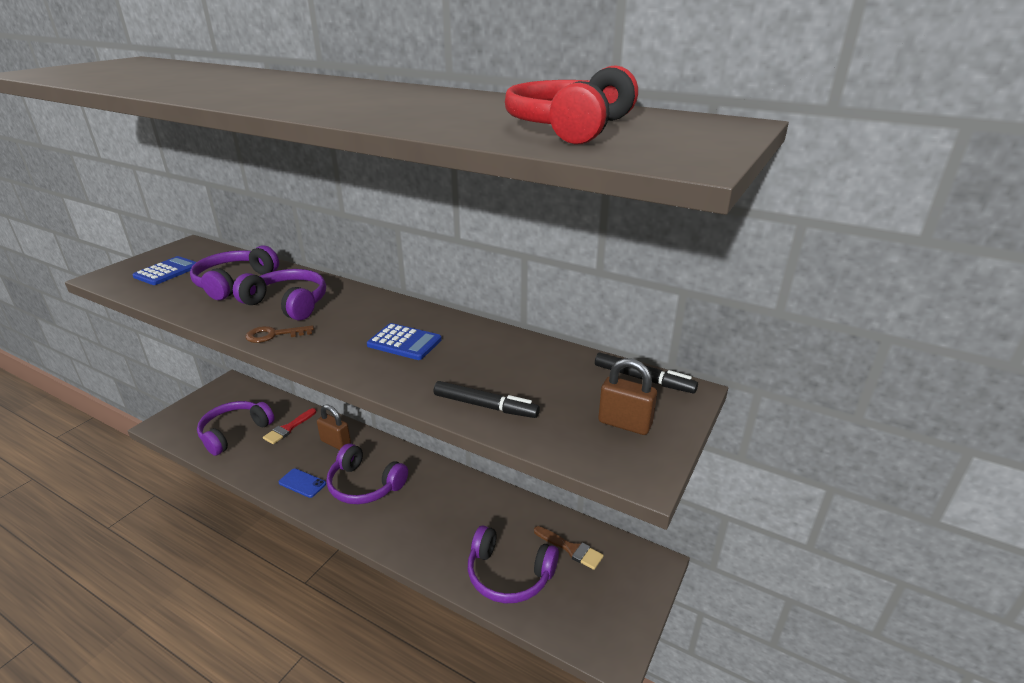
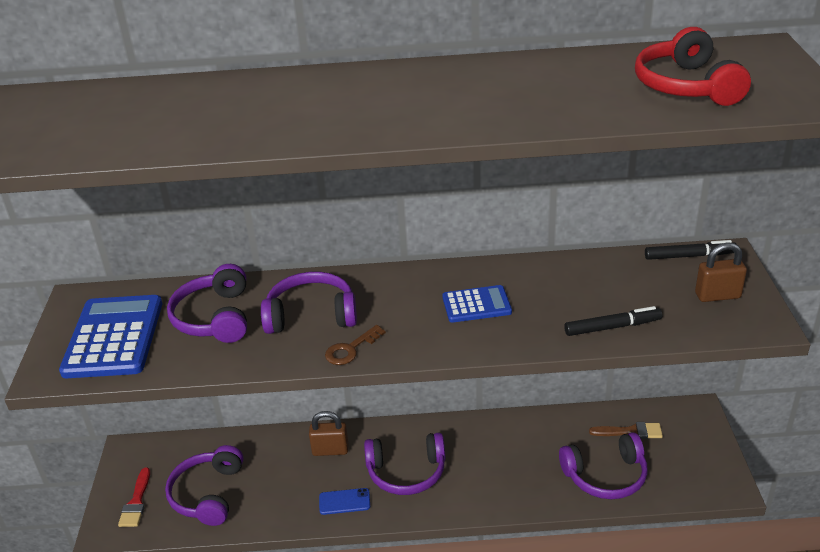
camera: 30 degrees left, 5 degrees up
blue calculator [133,256,196,285] -> blue calculator [59,295,162,378], size x1.77
red brush [263,408,316,444] -> red brush moved to [118,467,150,527]

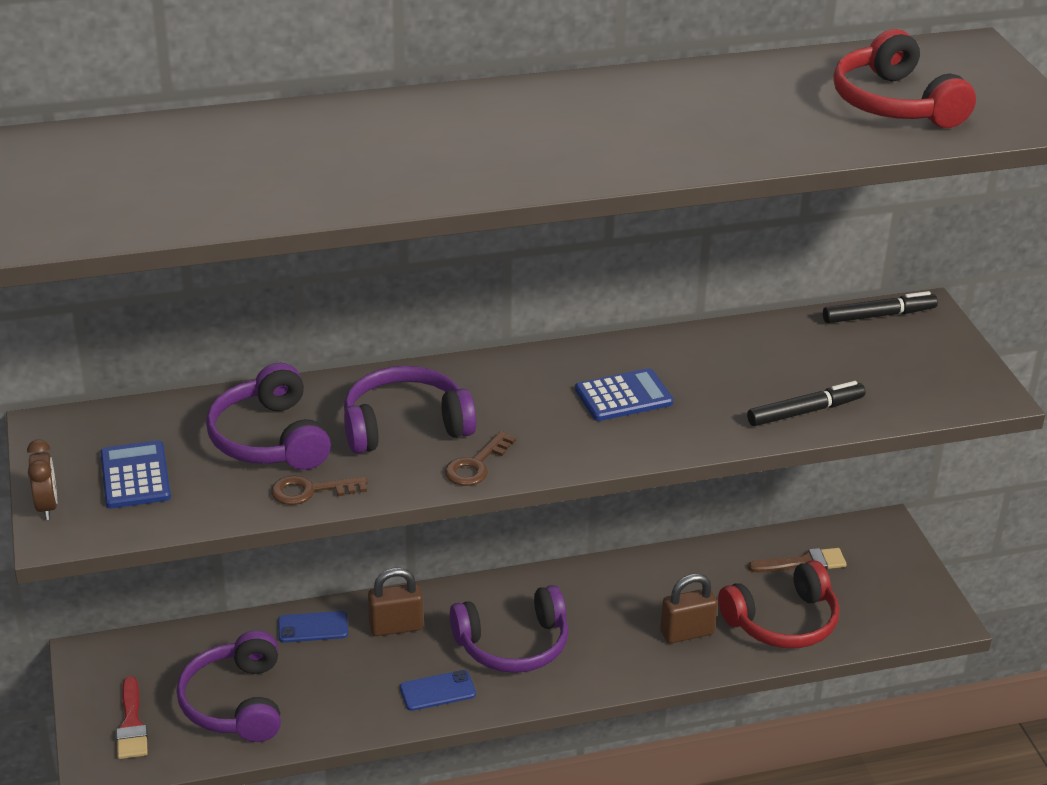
camera: 15 degrees left, 0 degrees up
blue calculator [59,295,162,378] -> blue calculator [100,440,171,508], size x0.56
purple headphones [559,432,648,499] -> red headphones [718,560,839,648]
brown padlock [695,242,747,302] -> brown padlock moved to [660,574,718,643]
none -> brown clock [27,439,57,520]
none -> brown key [271,476,368,505]
none -> blue phone [278,611,348,643]

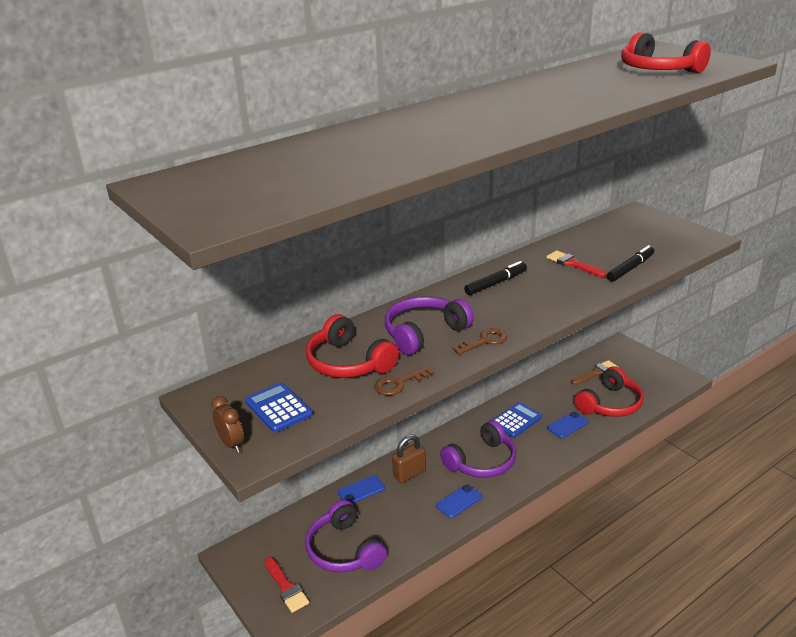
camera: 20 degrees left, 5 degrees down
purple headphones [206,363,331,470] -> red headphones [306,314,399,378]
brown key [445,431,516,486] -> brown key turned 135 degrees counterclockwise [452,328,507,355]
blue calculator [575,368,673,421] -> blue calculator moved to [493,402,542,438]
brown padlock [660,574,718,643] -> blue phone [547,412,589,438]
black marker [823,291,938,323] -> black marker moved to [464,261,527,295]
none -> red brush [546,250,607,277]

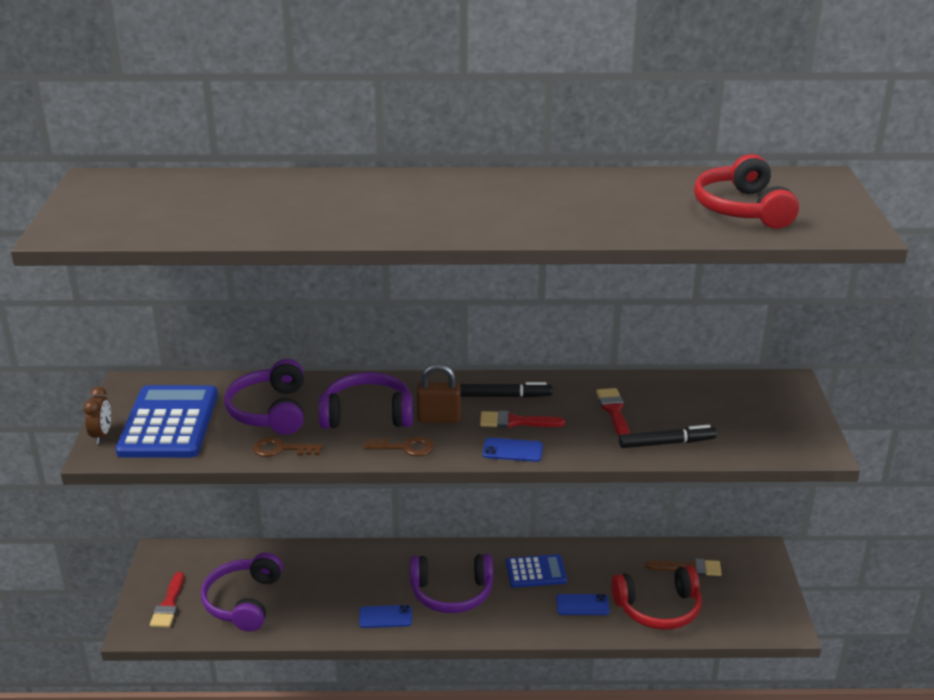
camera: 35 degrees right, 0 degrees up
blue calculator [245,383,313,432] -> blue calculator [115,385,218,458], size x1.77
red headphones [306,314,399,378] -> purple headphones [224,359,304,435]
blue phone [338,475,385,504] -> blue phone moved to [482,438,543,462]
brown padlock [392,434,426,483] -> brown padlock moved to [417,364,461,423]
none -> red brush [480,410,565,428]

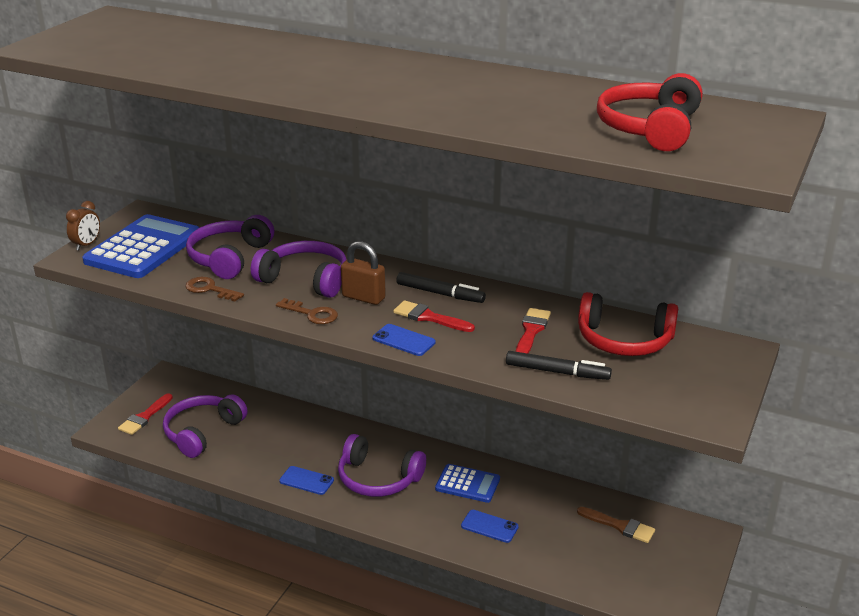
camera: 25 degrees right, 0 degrees up
red headphones [611,566,702,630] -> red headphones moved to [578,292,678,356]

